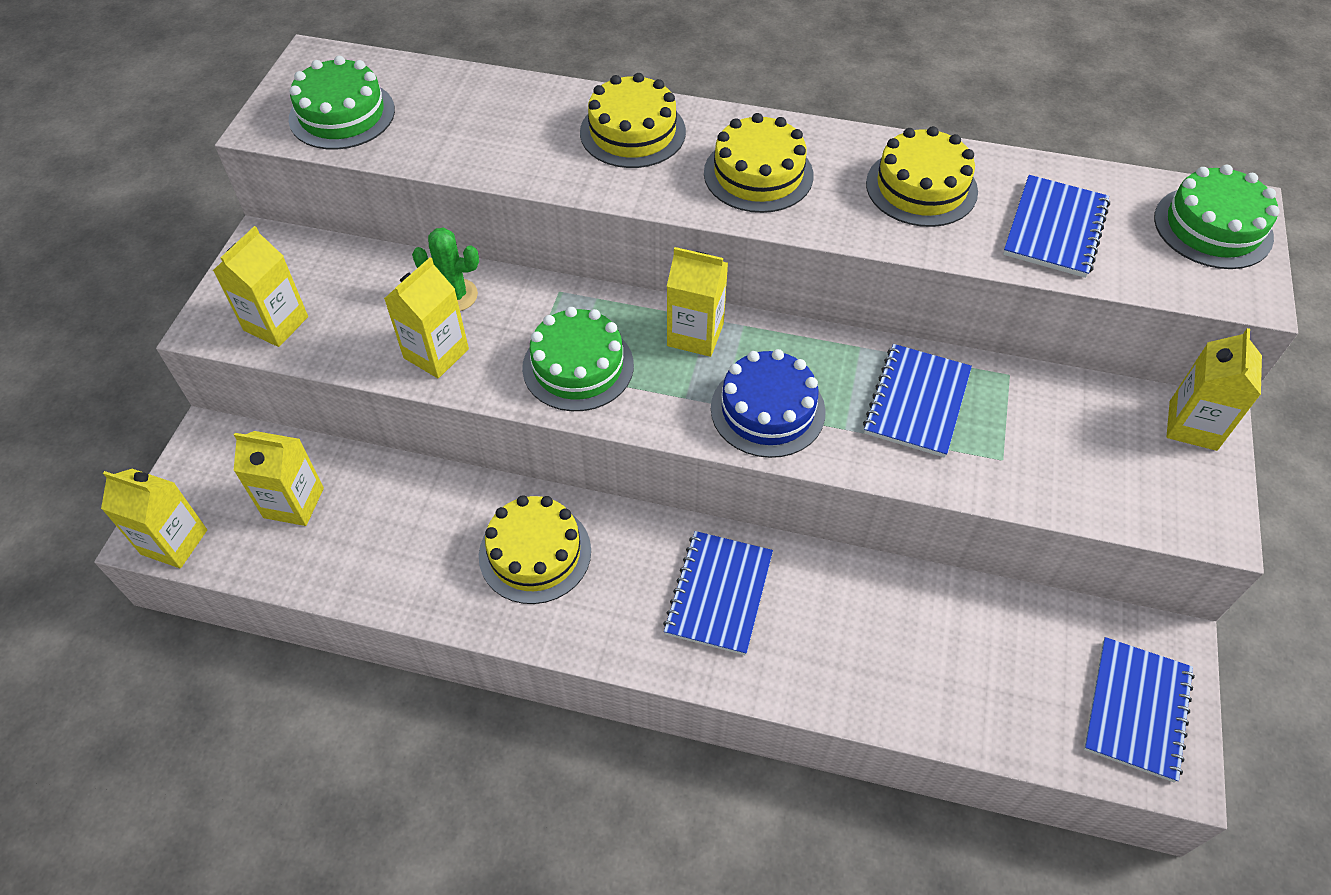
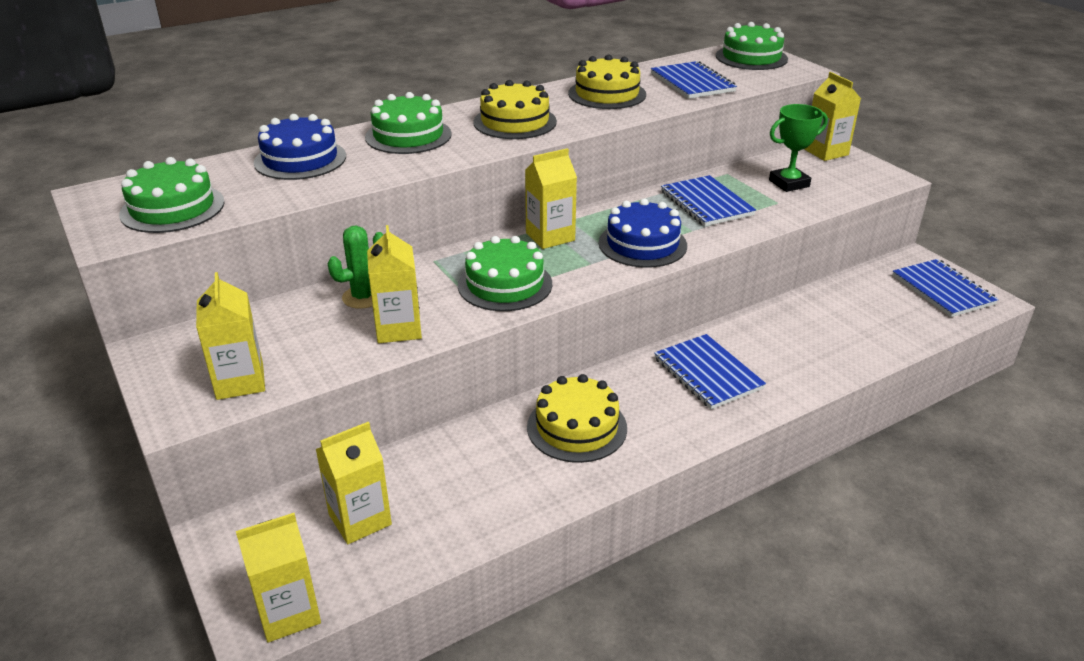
camera: 45 degrees left, 20 degrees down
yellow cake [580,73,686,168] -> green cake [365,92,452,154]
none -> blue cake [254,114,346,180]
none -> green trophy [769,104,828,192]

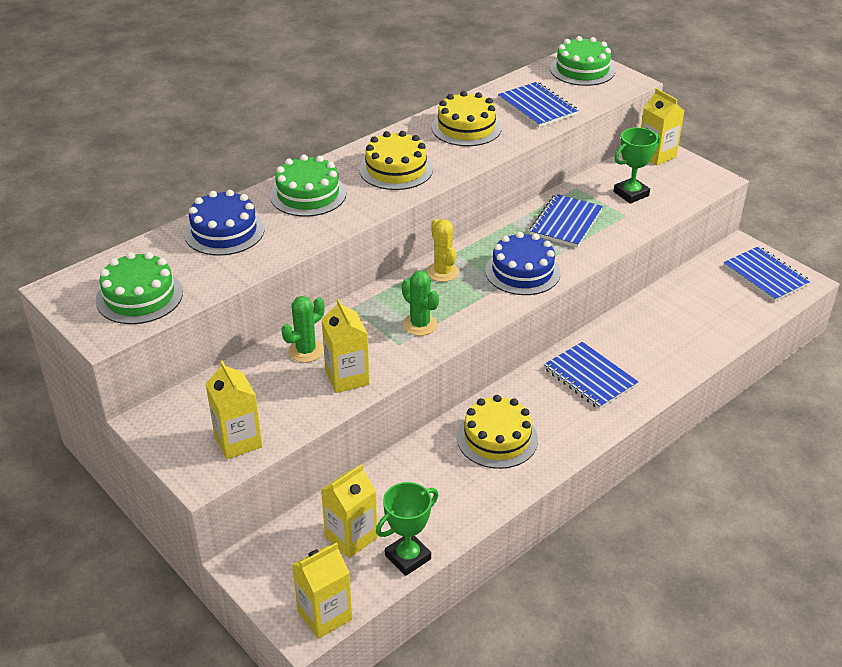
camera: 10 degrees left, 5 degrees up
green cake [458,236,552,311] -> green cactus [402,270,439,336]
yellow carton [525,148,577,249] -> yellow cactus [427,219,459,282]
blue notebook [661,175,756,226] -> blue notebook turned 60 degrees clockwise [529,194,603,248]
none -> green trophy [376,482,438,576]

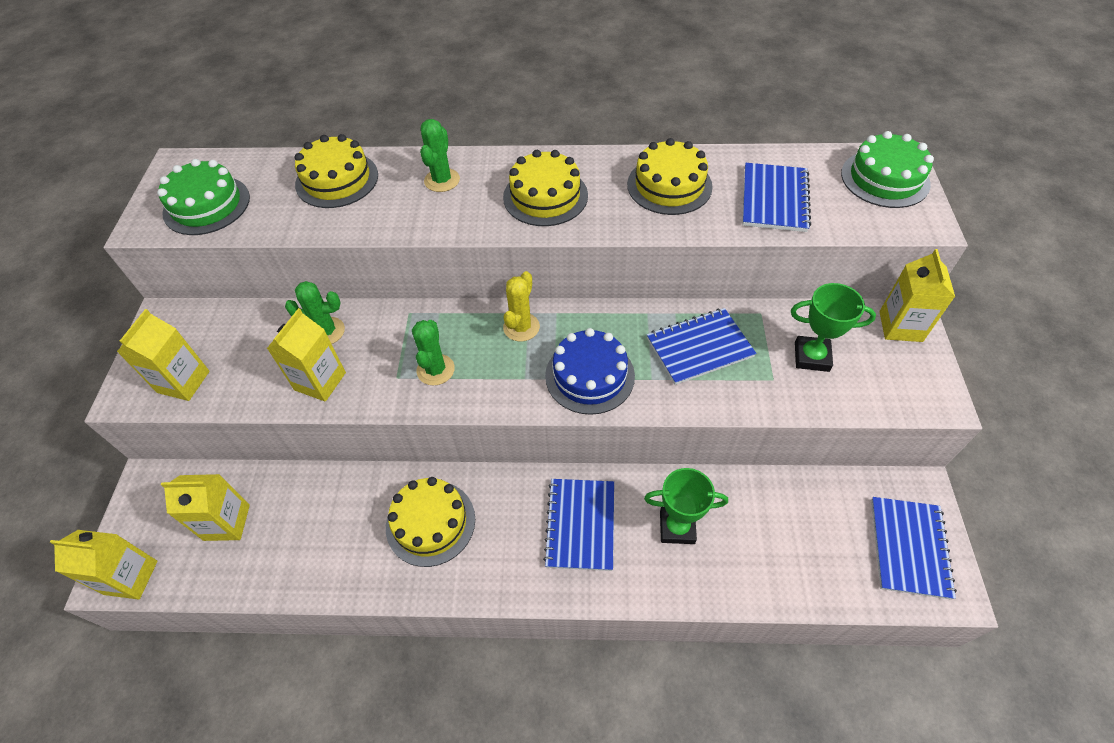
camera: 45 degrees right, 15 degrees up
blue cake [184,190,265,256] -> yellow cake [295,134,378,208]
green cake [270,154,346,217] -> green cactus [420,119,460,192]
green trophy [376,482,438,576] -> green trophy moved to [644,468,728,544]

